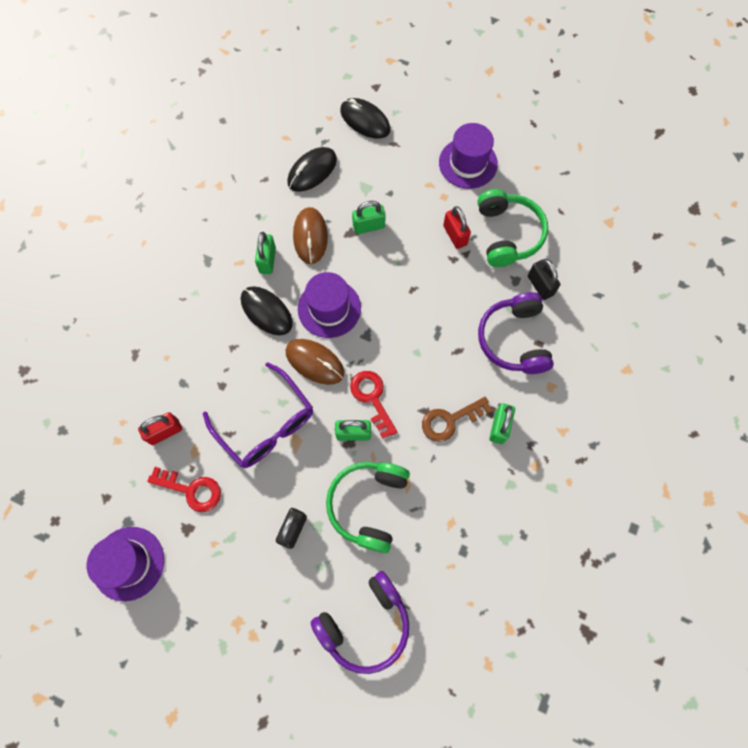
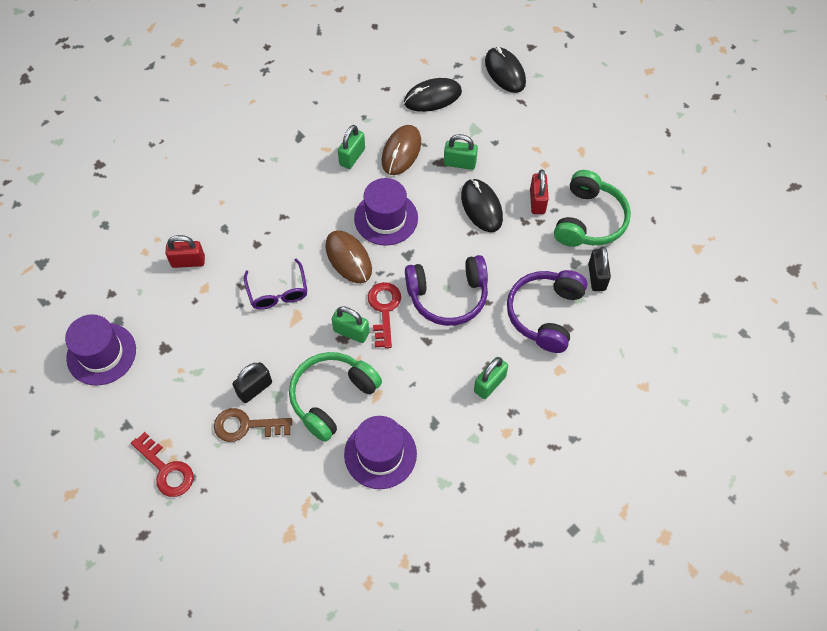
camera: 25 degrees right, 10 degrees down
red key [147,467,221,512] -> red key moved to [131,432,194,497]
purple glasses [203,362,313,468] -> purple glasses [244,259,308,310], size x0.64
black mouse [241,286,293,335] -> black mouse moved to [461,179,503,232]
purple headphones [311,571,409,674] -> purple headphones moved to [405,255,488,326]
brown key [422,397,492,442] -> brown key moved to [214,408,292,442]
purple hat [439,123,498,189] -> purple hat moved to [344,416,417,489]

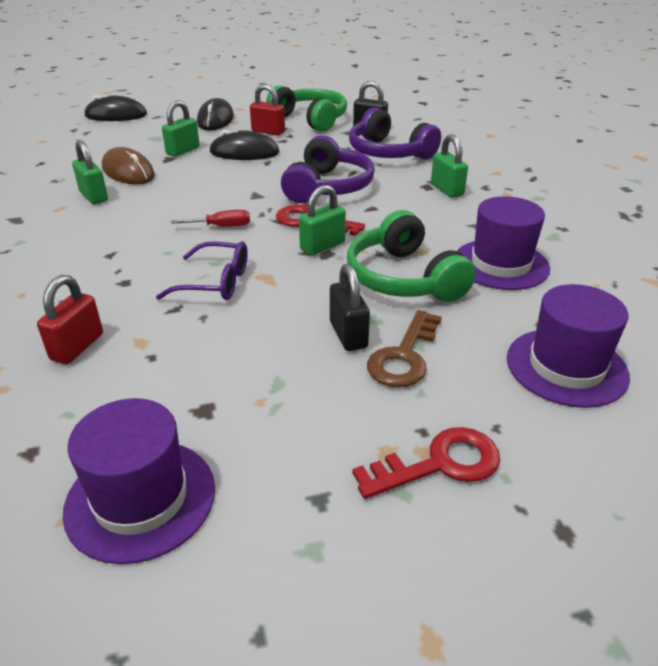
camera: 65 degrees left, 25 degrees down
brown mouse [325,230,372,283] -> red screwdriver [171,210,250,227]
purple hat [354,178,418,246] -> purple hat moved to [507,284,630,408]
black mouse [404,78,462,112] -> black mouse moved to [197,98,234,131]

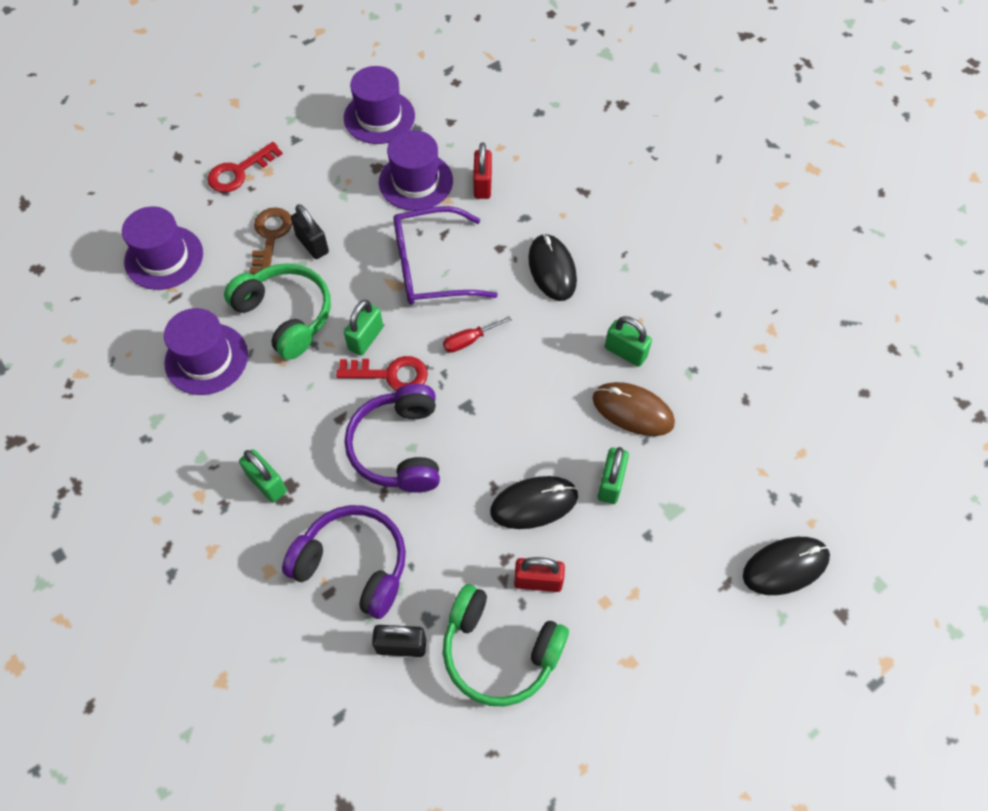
camera: 160 degrees right, 25 degrees up
purple glasses [156,241,248,300] -> purple glasses [393,206,498,305], size x1.55
black mouse [197,98,234,131] -> black mouse moved to [528,234,577,301]
none -> purple hat [379,130,453,211]

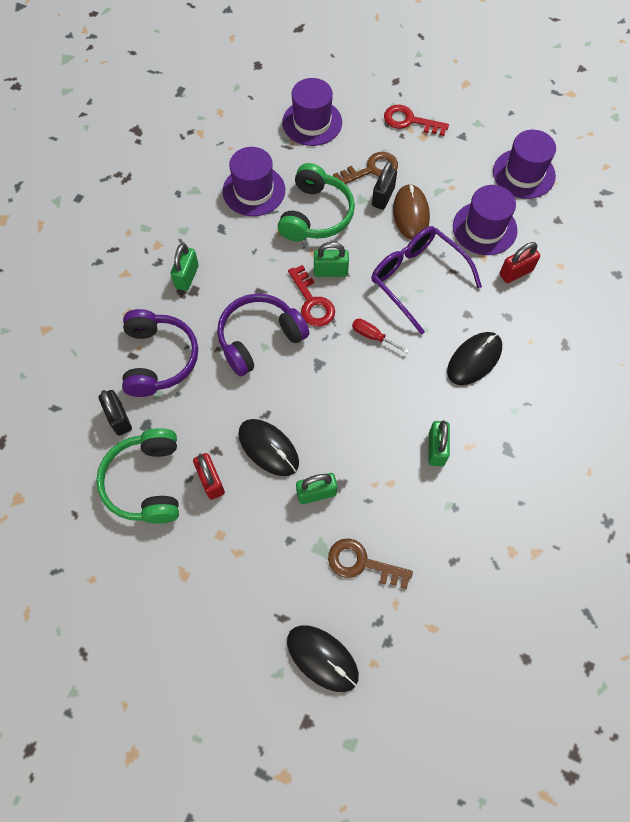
camera: 60 degrees right, 5 degrees up
brown mouse [592,382,675,436] -> brown mouse moved to [393,184,430,240]
none -> brown key [328,538,413,589]

